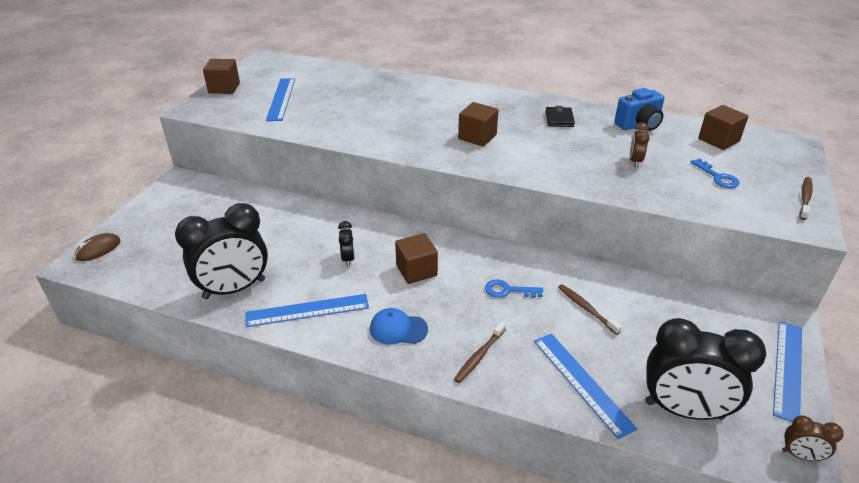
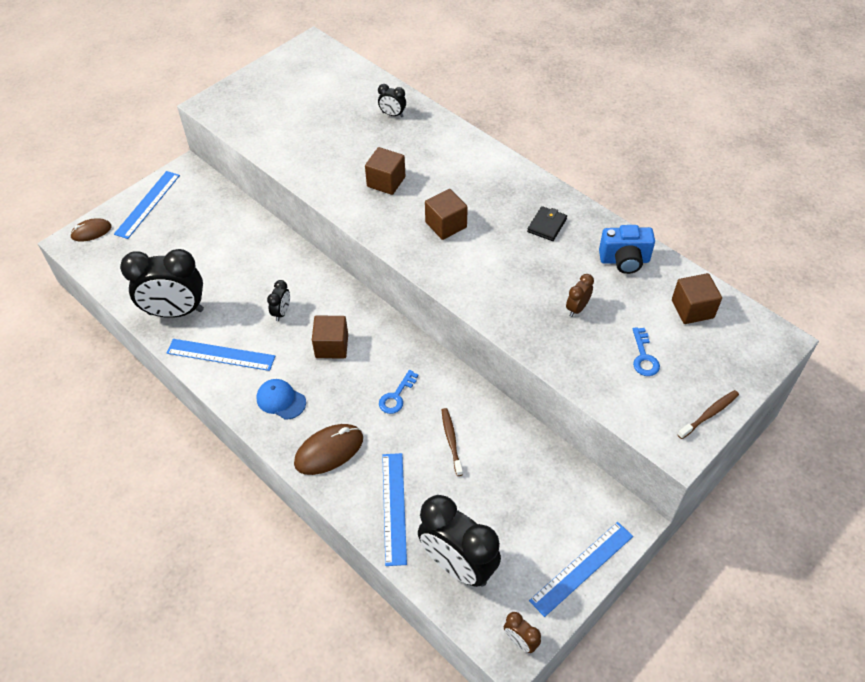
camera: 25 degrees right, 15 degrees up
brown cube [203,59,240,94] -> brown cube moved to [365,147,405,195]
blue ruler [266,78,295,121] -> blue ruler moved to [114,171,180,239]
brown toothbrush [454,321,506,383] -> brown mouse [294,424,363,475]
blue key [485,279,543,298] -> blue key turned 90 degrees counterclockwise [379,370,418,414]
none -> black clock [378,84,406,117]

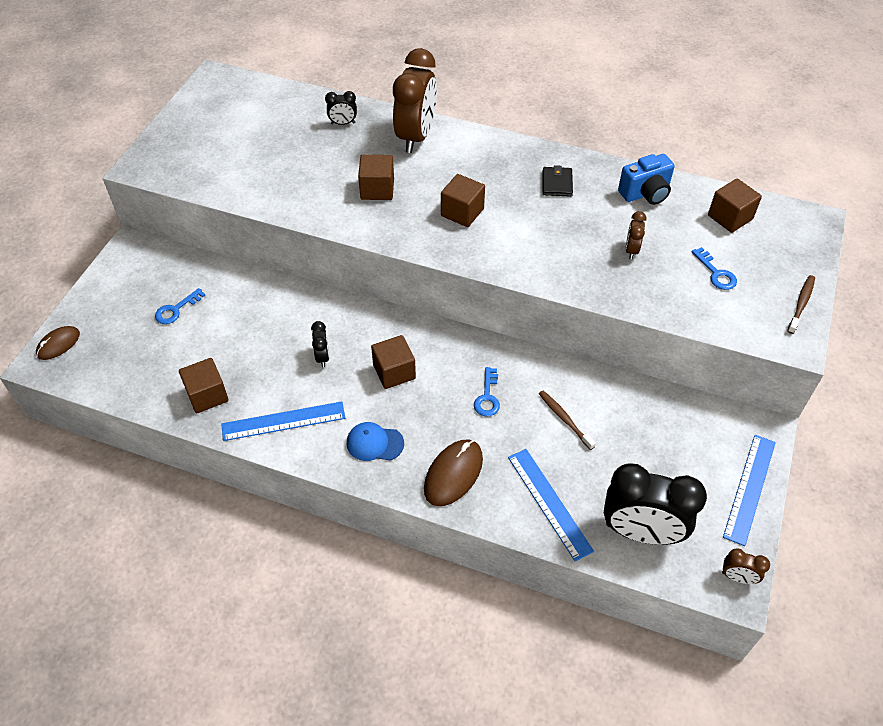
camera: 25 degrees left, 0 degrees up
blue ruler [114,171,180,239] -> none
black clock [120,249,204,318] -> brown cube [179,358,229,413]
none -> blue key [155,288,205,324]
none -> brown clock [393,48,437,153]

